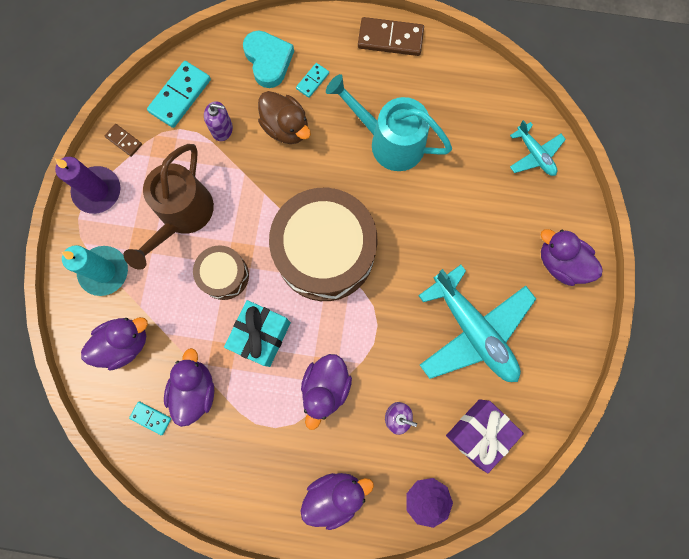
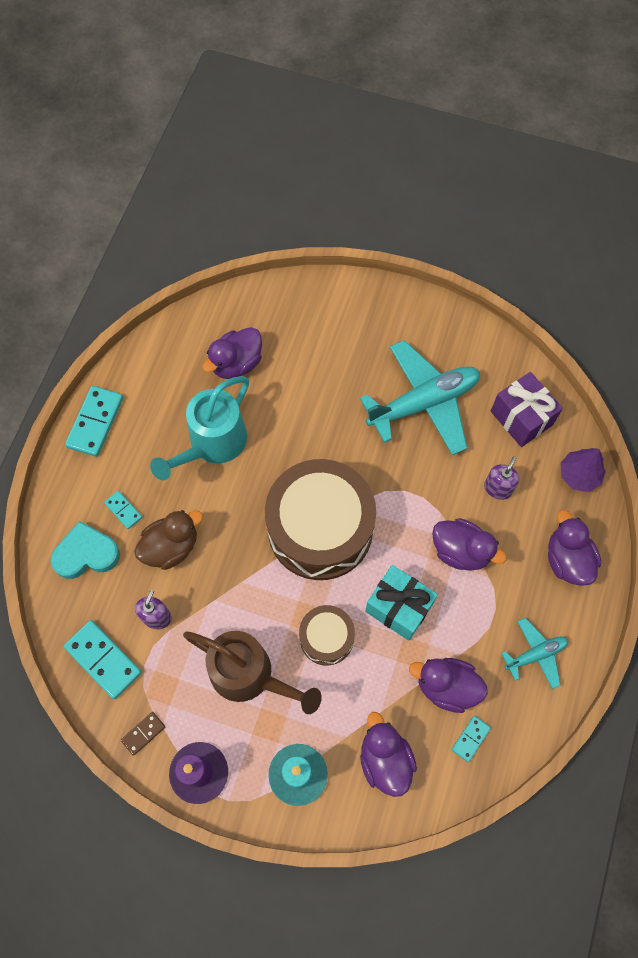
camera: 80 degrees left, 10 degrees down
brown domino [358,17,424,56] -> turquoise domino [65,386,123,457]
turquoise plane [510,120,566,176] -> turquoise plane moved to [501,618,568,689]
purple duck [541,229,603,286] -> purple duck moved to [202,327,262,379]

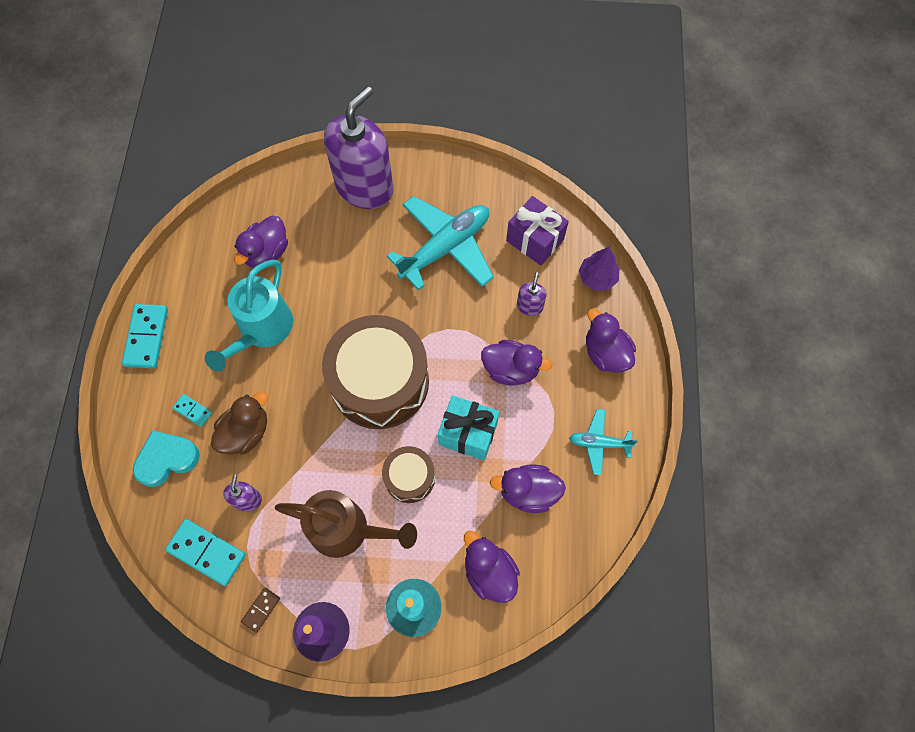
camera: 15 degrees left, 0 degrees up
turquoise domino [451,716,491,762] -> none
turquoise plane [501,618,568,689] -> turquoise plane turned 135 degrees counterclockwise [569,409,638,475]
none -> purple soap dispenser [324,86,393,209]

